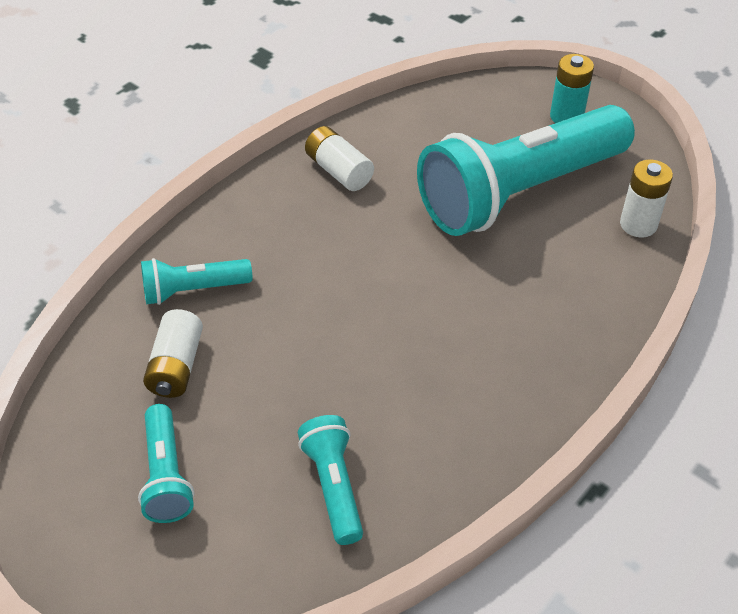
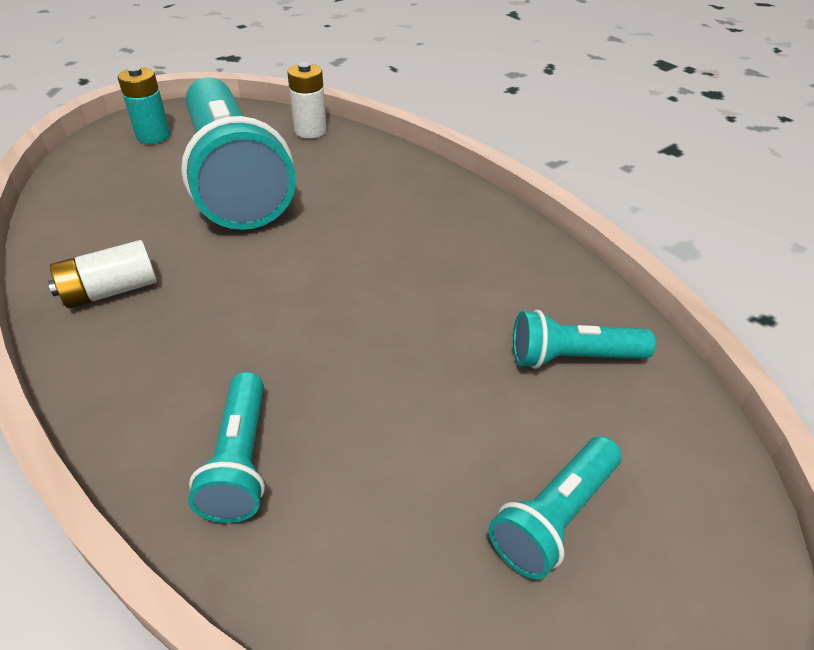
camera: 80 degrees left, 5 degrees down
turquoise flashlight [138,404,194,523] -> turquoise flashlight turned 135 degrees clockwise [489,436,622,579]
white battery [143,309,203,398] -> none

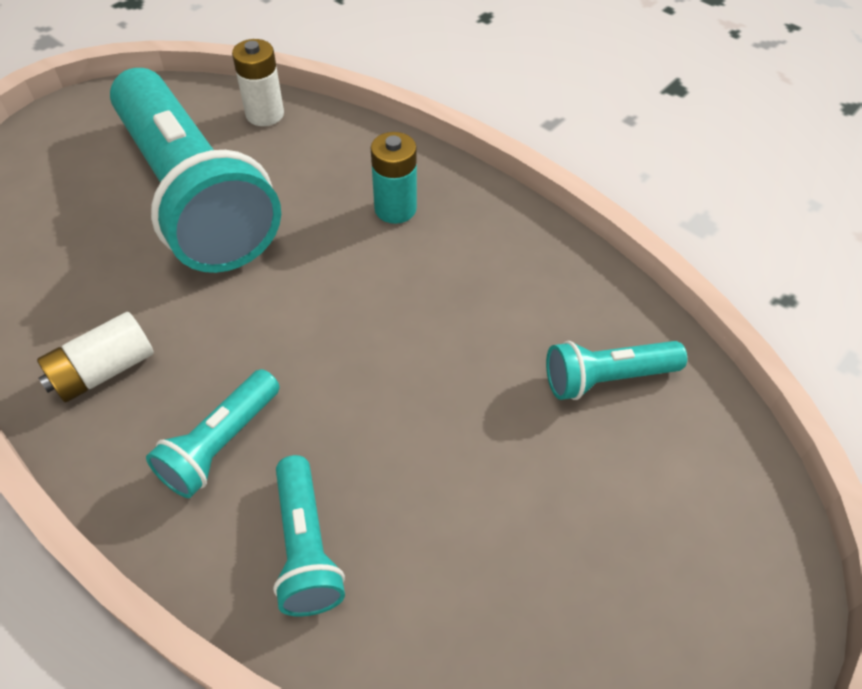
camera: 10 degrees left, 10 degrees up
turquoise battery [118,66,170,144] -> turquoise battery moved to [371,132,417,224]
turquoise flashlight [489,436,622,579] -> turquoise flashlight moved to [146,369,279,498]

